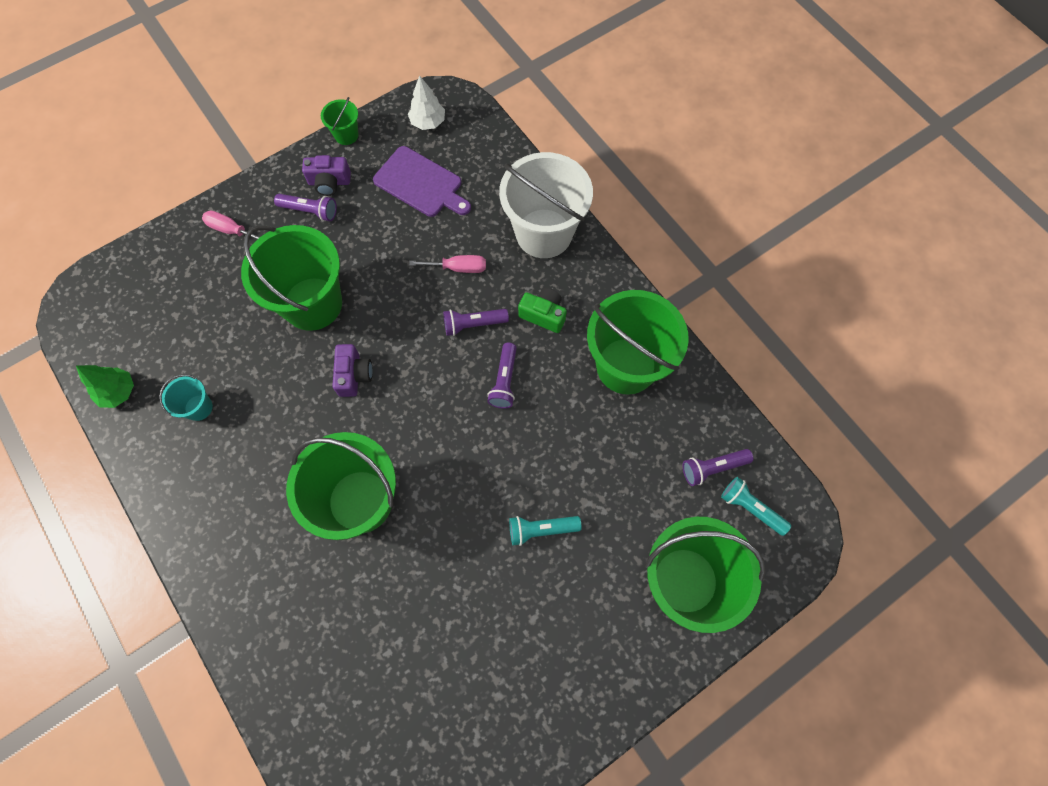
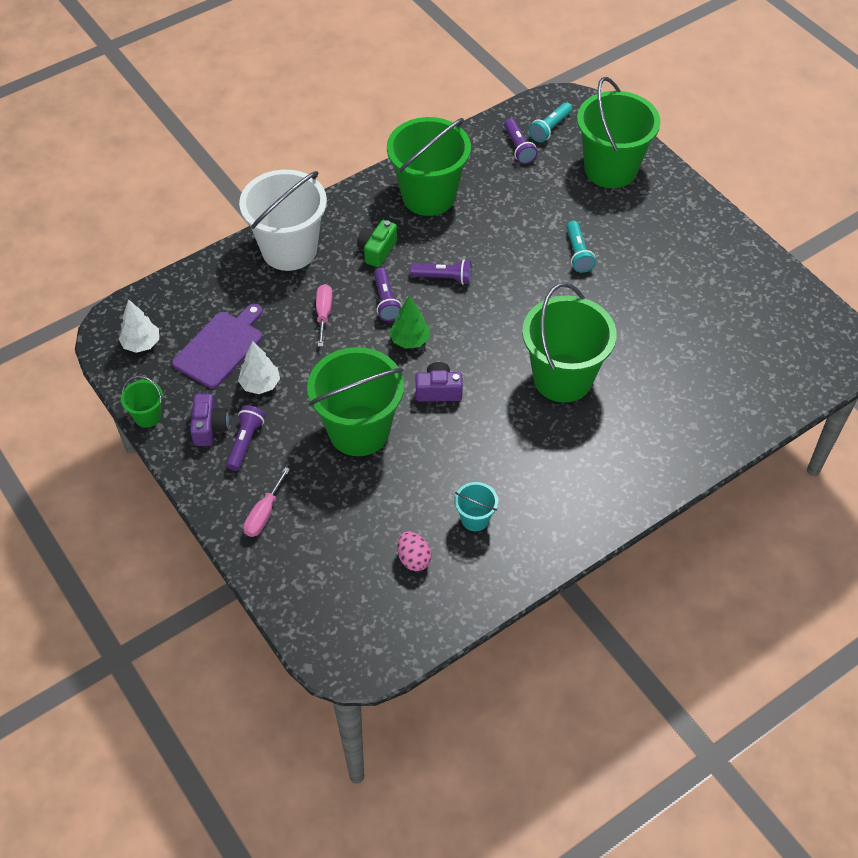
camera: 90 degrees left, 15 degrees down
green tree [76,365,134,408] -> green tree moved to [389,296,430,349]
none -> white tree [238,341,280,394]
none -> pink egg [397,531,432,571]

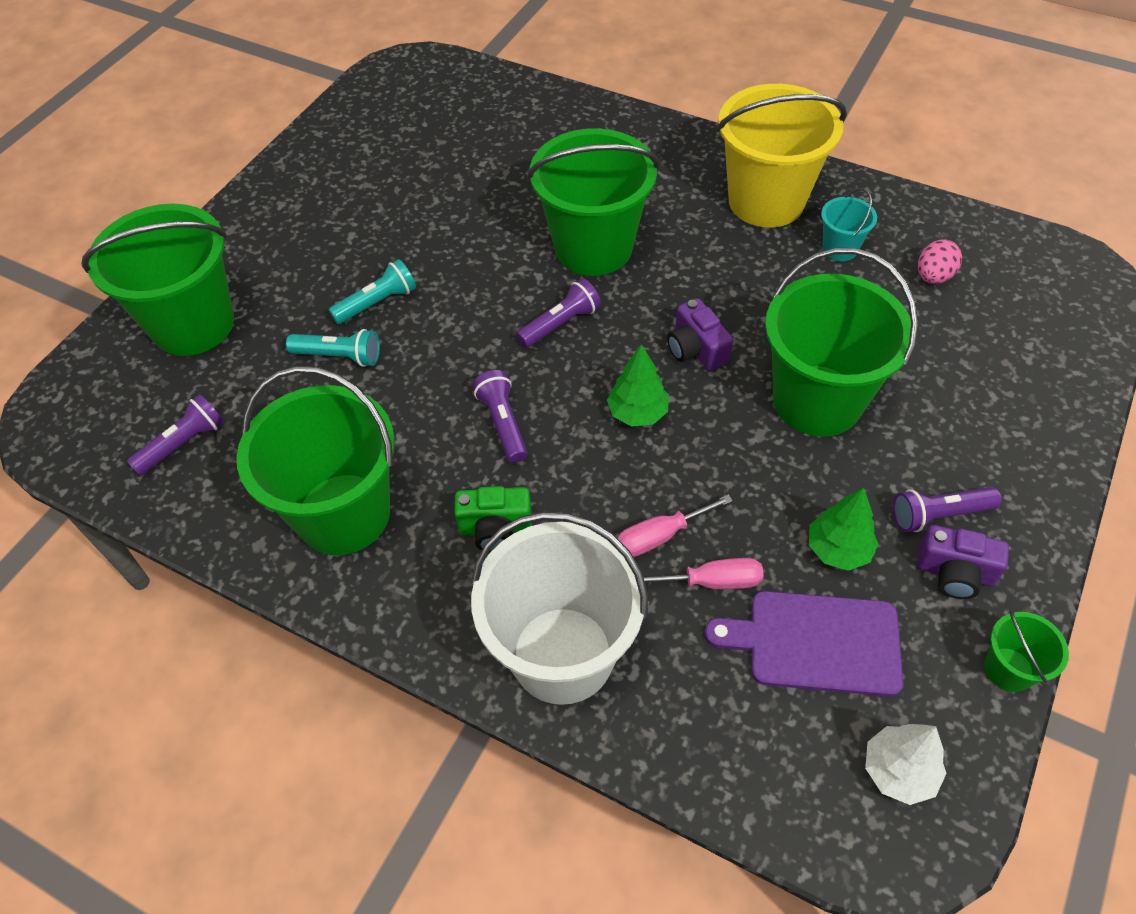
camera: 115 degrees left, 0 degrees up
purple camera [190,394,229,446] -> purple camera turned 135 degrees counterclockwise [917,525,1009,599]
white tree [238,341,280,394] -> green tree [809,488,878,571]
pink screwdriver [244,467,290,537] -> pink screwdriver moved to [643,558,764,589]
purple flashlight [374,267,402,321] -> purple flashlight moved to [516,278,601,348]
turquoise flashlight [529,102,572,143] -> turquoise flashlight moved to [286,329,380,367]
none -> yellow bucket [716,84,847,227]

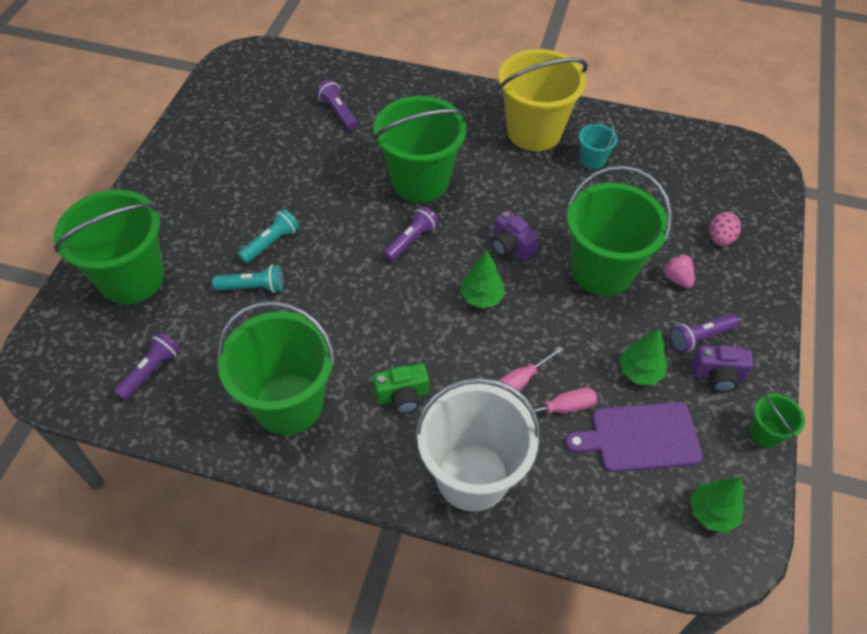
camera: 15 degrees left, 0 degrees up
purple flashlight [473,370,527,463] -> purple flashlight moved to [317,80,358,130]
white tree [865,724,947,805] -> green tree [690,477,744,533]
pink egg [918,240,962,284] -> pink egg moved to [709,212,741,246]
none -> pink strawberry [661,253,694,288]

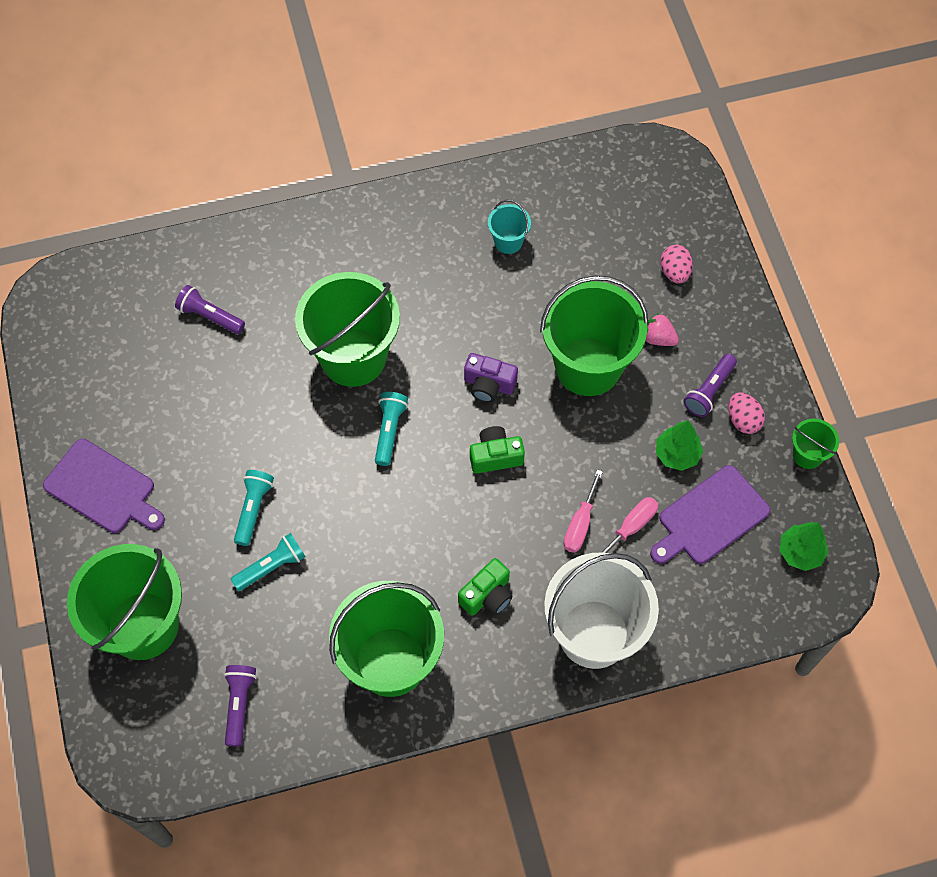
camera: 30 degrees left, 10 degrees up
purple flashlight [383,206,439,262] -> turquoise flashlight [375,392,408,466]
green tree [460,251,505,308] -> green camera [470,426,525,474]
yellow bucket [498,49,588,151] -> none
purple camera [692,345,753,392] -> pink egg [728,393,765,434]
none -> purple cutting board [43,439,165,533]

